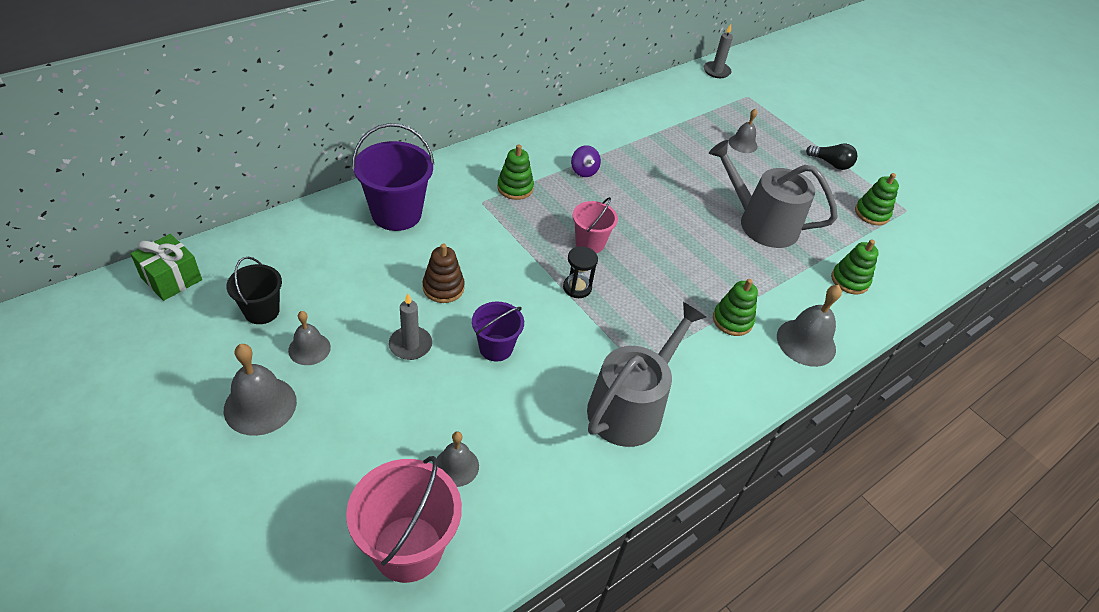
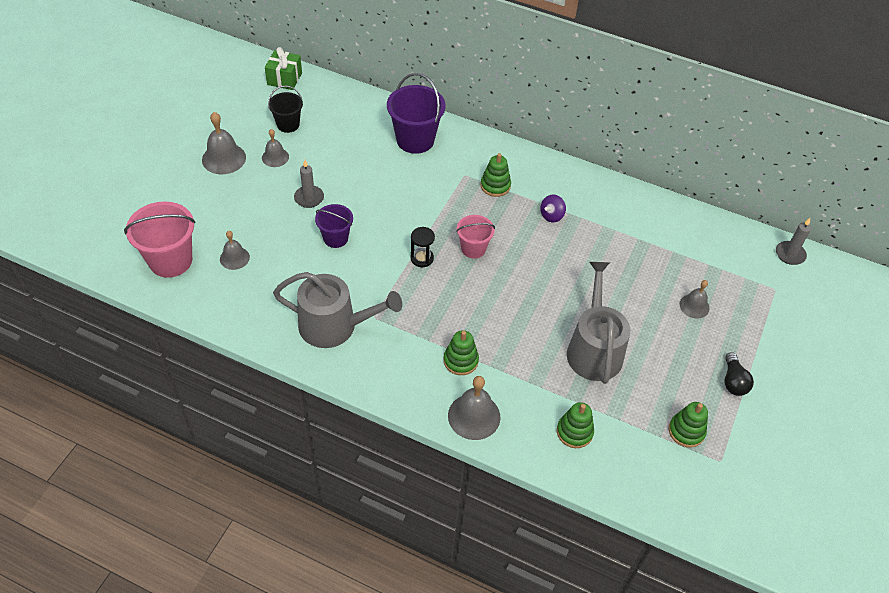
camera: 65 degrees right, 5 degrees up
brown stacking toy [423,244,465,303] -> none

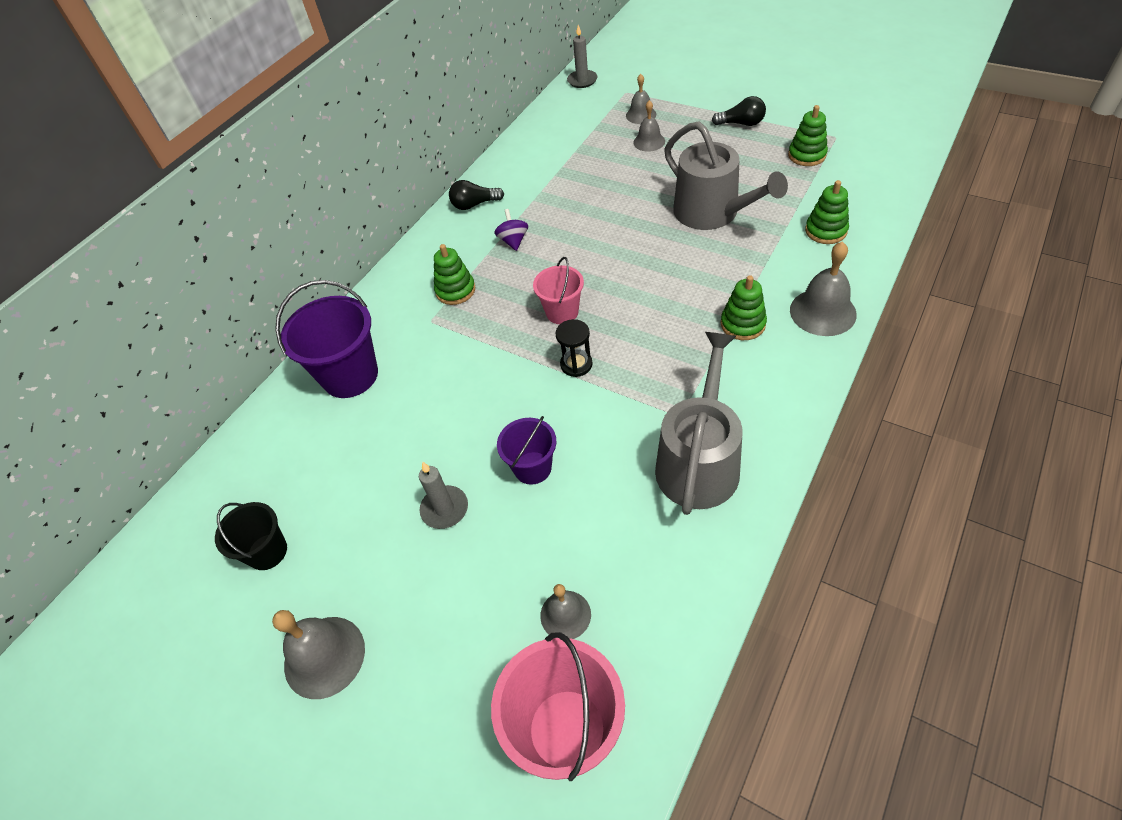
camera: 75 degrees left, 0 degrees up
grey bell [262,129,289,167] -> grey bell moved to [626,74,656,124]
green gift [265,47,302,90] -> none
purple spinning top [540,195,566,222] -> purple spinning top turned 150 degrees counterclockwise [494,209,528,251]
grey watering can [567,262,630,384] -> grey watering can turned 135 degrees counterclockwise [664,121,788,230]
none -> black light bulb [449,180,504,210]

